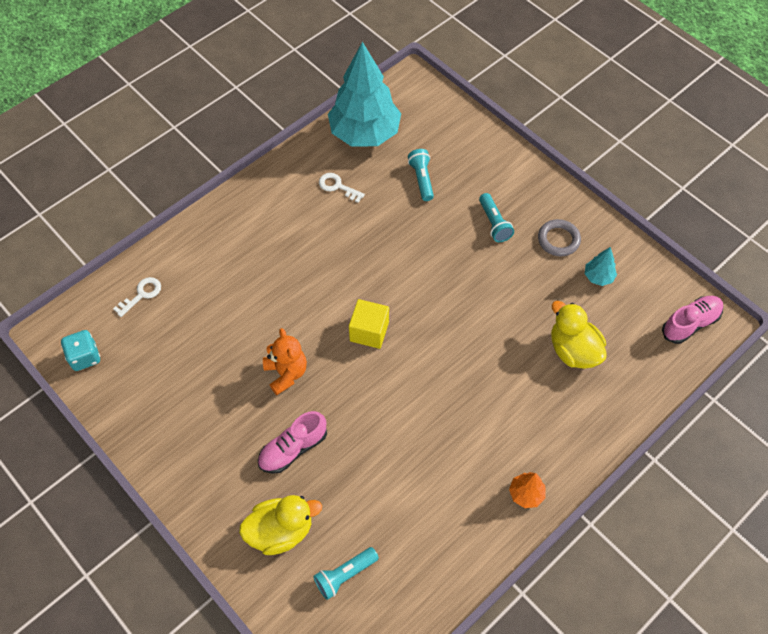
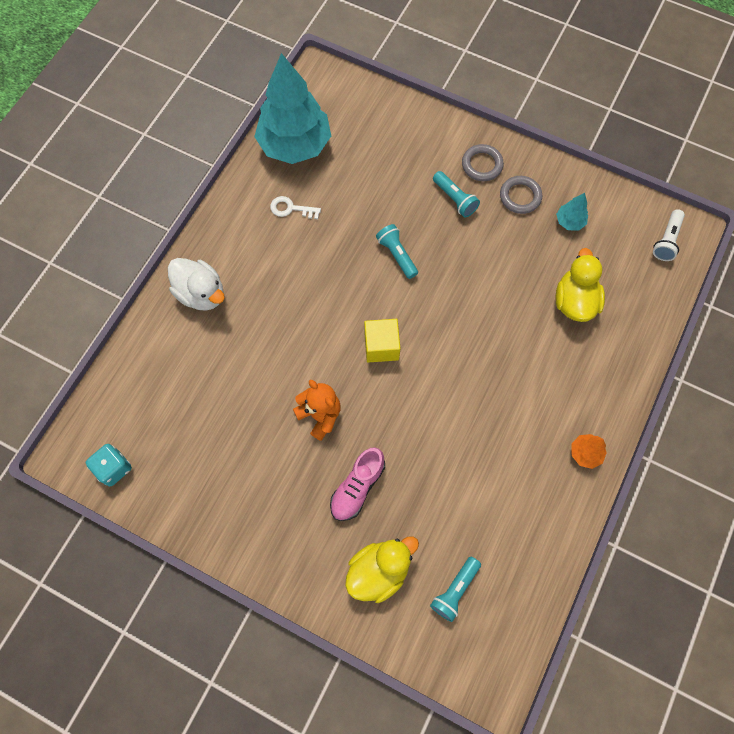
camera: 20 degrees left, 10 degrees up
white key [113,277,161,317] -> none
turquoise flashlight [408,149,434,201] -> turquoise flashlight moved to [376,224,418,279]
yellow duck [551,301,606,369] -> yellow duck turned 60 degrees clockwise [555,248,605,322]
pink shoe [662,296,723,344] -> white flashlight [653,209,685,261]
none -> white duck [168,258,225,311]
none -> grey ring [462,144,504,181]

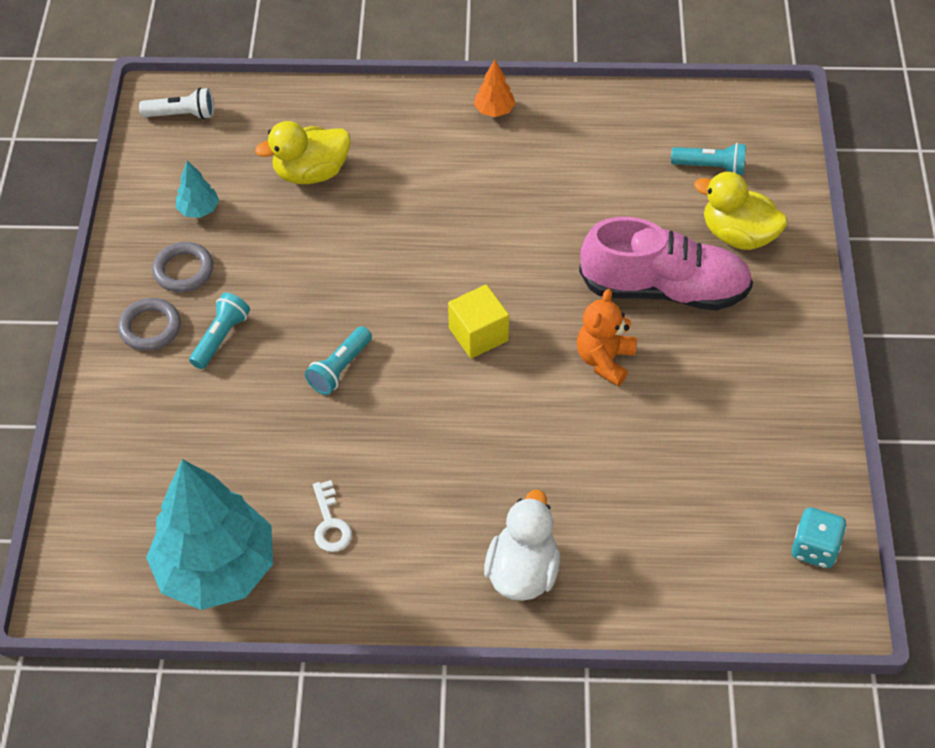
camera: 115 degrees left, 15 degrees down
pink shoe [330,447,385,521] -> pink shoe [579,217,753,311], size x1.69

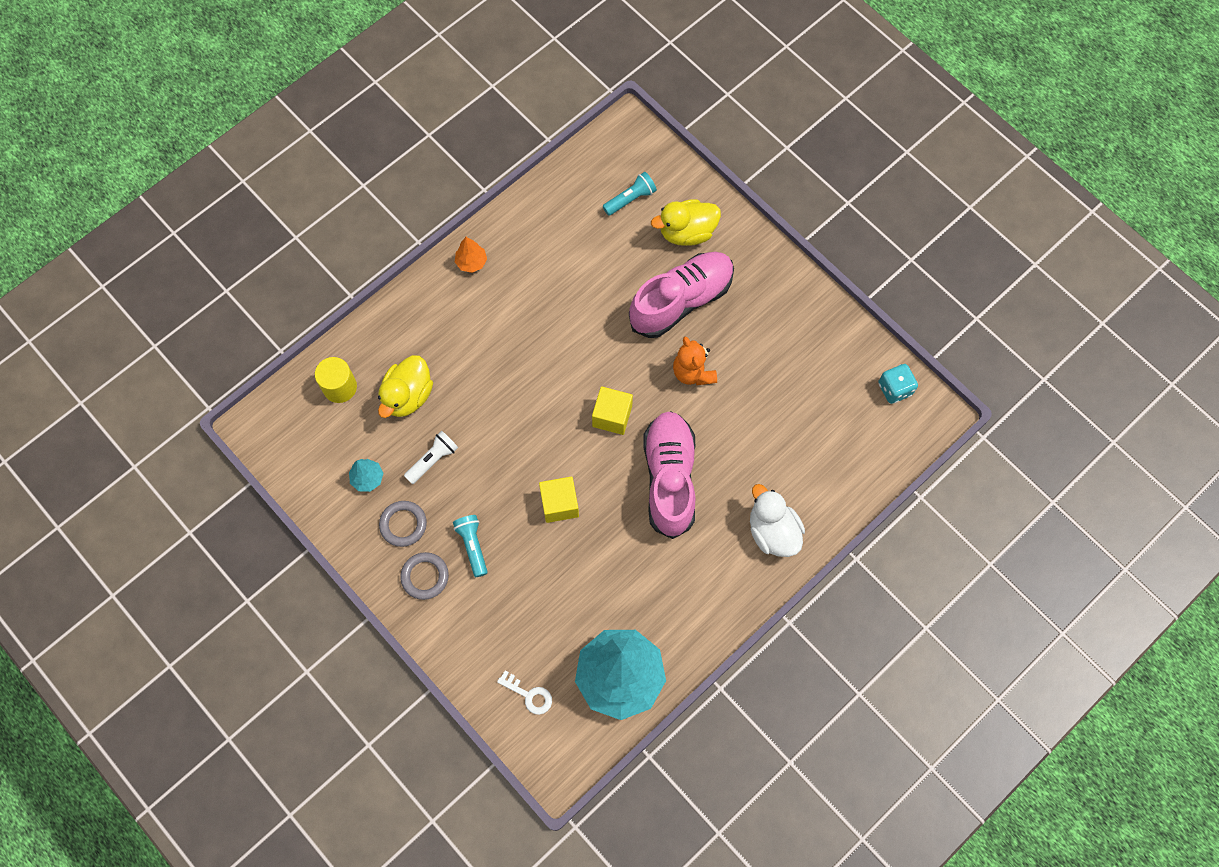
camera: 45 degrees left, 15 degrees up
white flashlight [139,88,214,120] -> white flashlight moved to [404,431,458,484]
turquoise flashlight [305,326,372,395] -> yellow cube [539,476,579,523]
white key [313,480,352,552] -> white key moved to [497,671,552,715]
none -> yellow cylinder [315,357,357,403]
none -> pink shoe [643,411,696,539]

